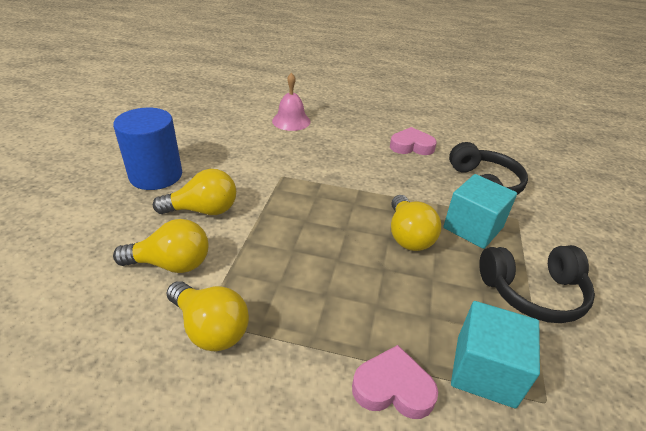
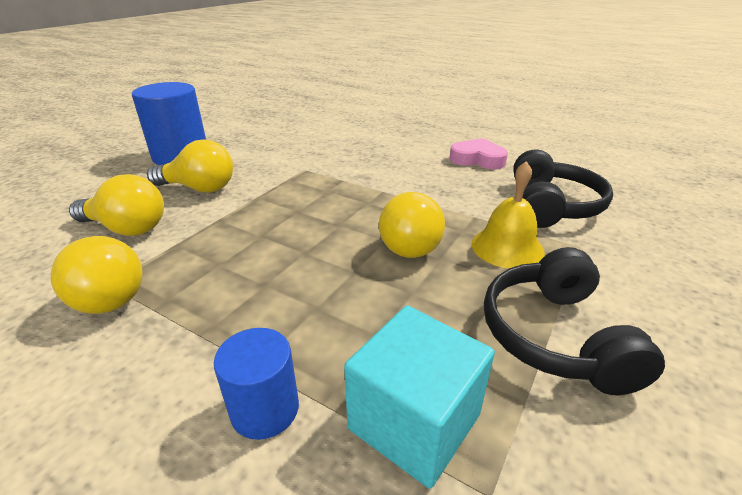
camera: 20 degrees right, 5 degrees down
pink bell [272,73,310,131] -> none
pink heart [352,345,438,419] -> blue cylinder [214,328,299,440]
turquoise cube [443,174,517,249] -> yellow bell [472,161,545,269]
black headphones [479,245,595,323] -> black headphones turned 75 degrees clockwise [484,247,665,395]

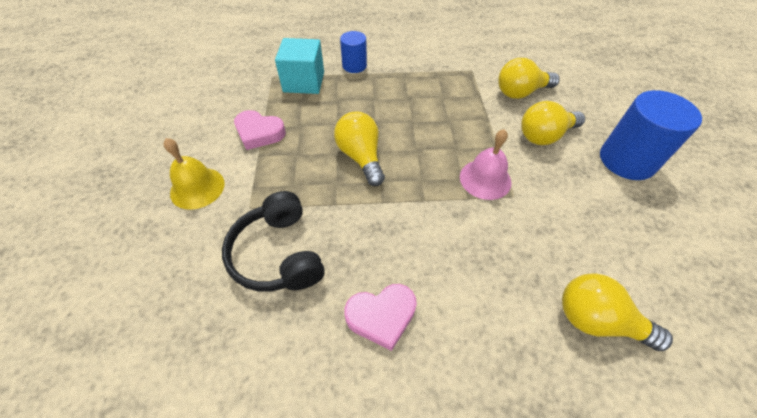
camera: 145 degrees right, 20 degrees up
yellow light bulb [51,236,142,314] -> yellow light bulb moved to [562,273,673,351]
yellow bell [472,161,545,269] -> yellow bell moved to [163,138,225,210]
black headphones [484,247,665,395] -> pink heart [234,110,286,150]
none -> pink bell [460,129,511,200]

